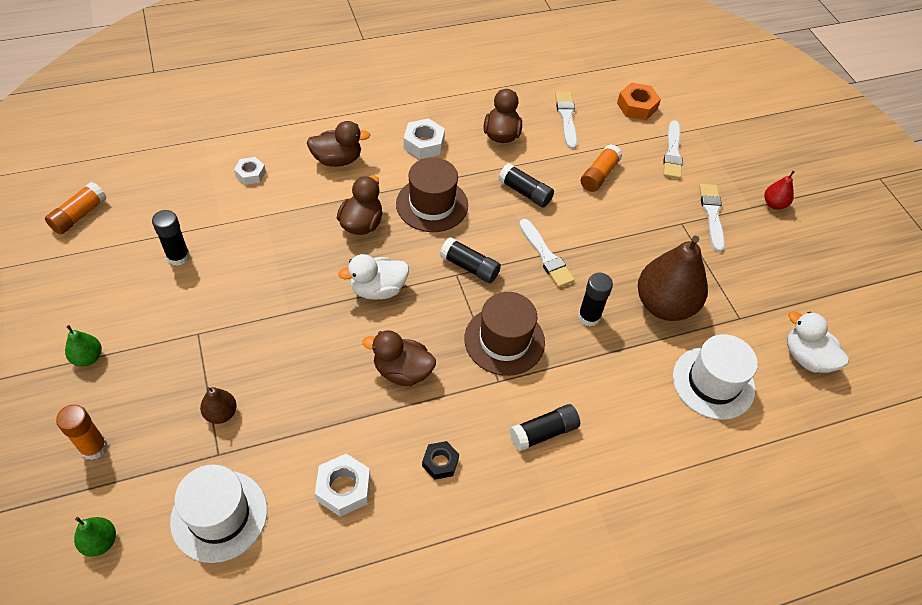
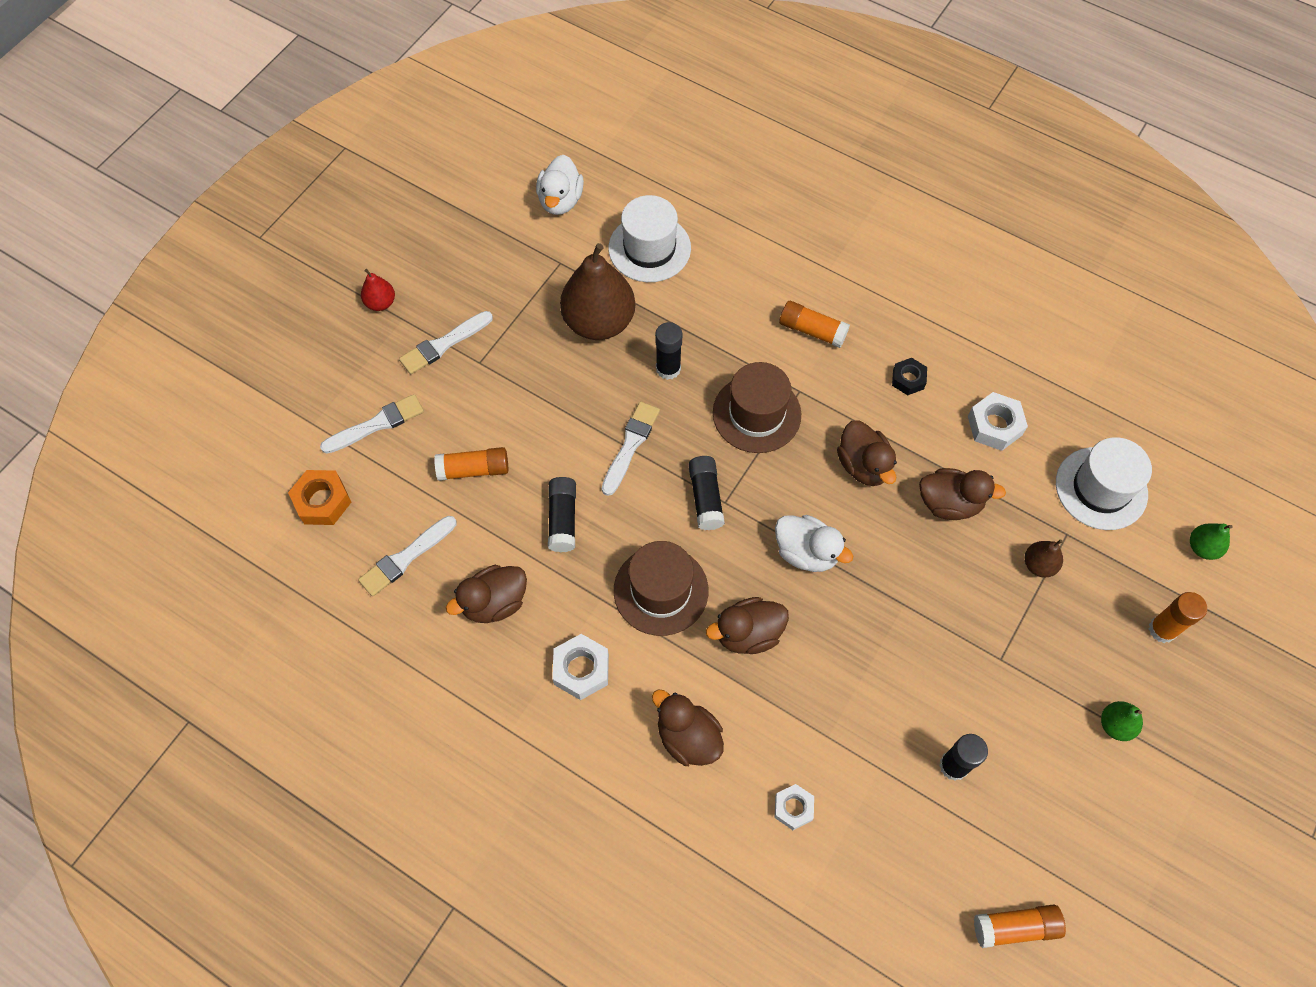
camera: 125 degrees left, 10 degrees up
black glue stick [510,404,580,451] -> orange glue stick [779,301,850,348]
none -> brown duck [919,468,1006,520]

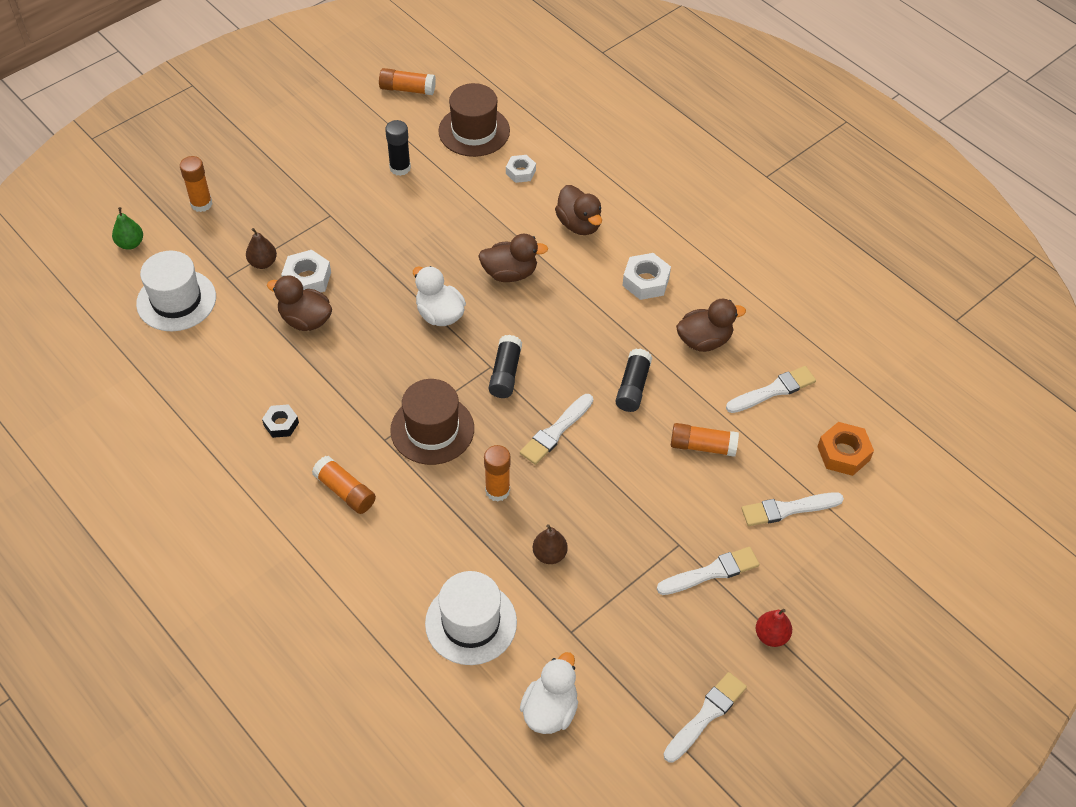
camera: 165 degrees left, 10 degrees down
brown pear [560,243,635,340] -> brown pear [533,524,568,564], size x0.45
brown hat [614,541,709,636] -> brown hat moved to [438,83,510,157]
black glue stick [655,322,683,380] -> orange glue stick [484,445,511,502]
brown duck [837,421,897,486] -> none
white nut [968,392,1028,451] -> white nut moved to [281,250,331,292]
green pear [1101,701,1143,741] -> none
none -> white brush [663,672,747,763]

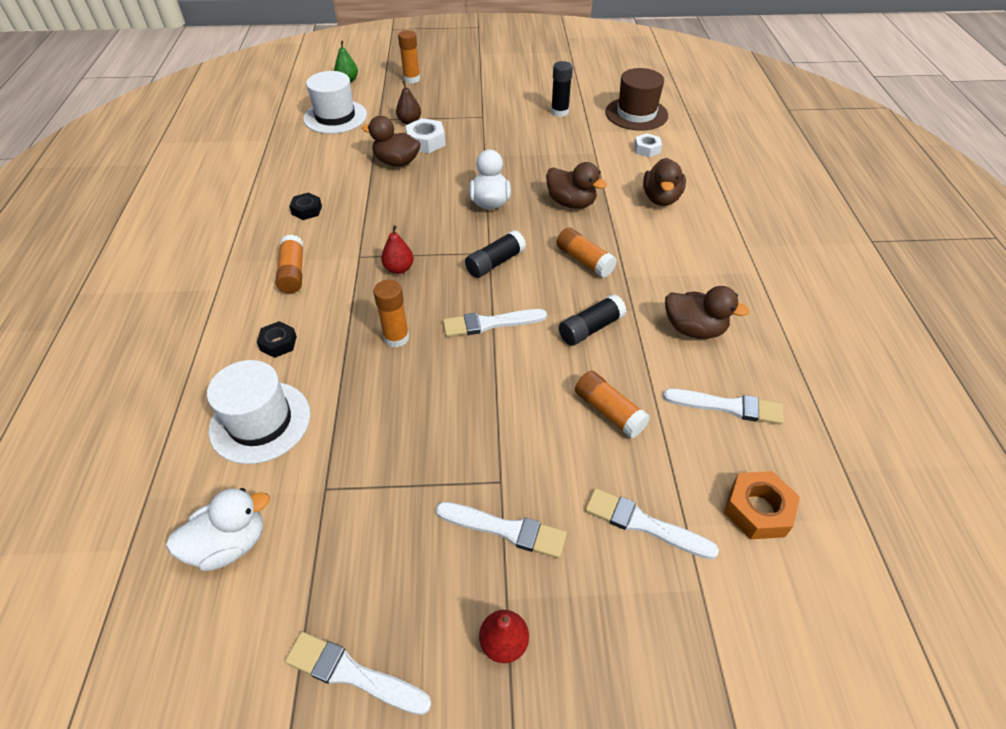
camera: 40 degrees right, 5 degrees down
brown duck [267,276,332,331] -> brown duck turned 45 degrees counterclockwise [362,116,421,167]
orange glue stick [379,68,436,95] -> orange glue stick moved to [556,228,617,278]
brown hat [390,379,474,465] -> red pear [381,225,414,274]
brown pear [533,524,568,564] -> none
white nut [622,253,671,300] -> none
white brush [663,672,747,763] -> white brush turned 150 degrees counterclockwise [285,632,431,715]
none -> black nut [257,321,297,358]

